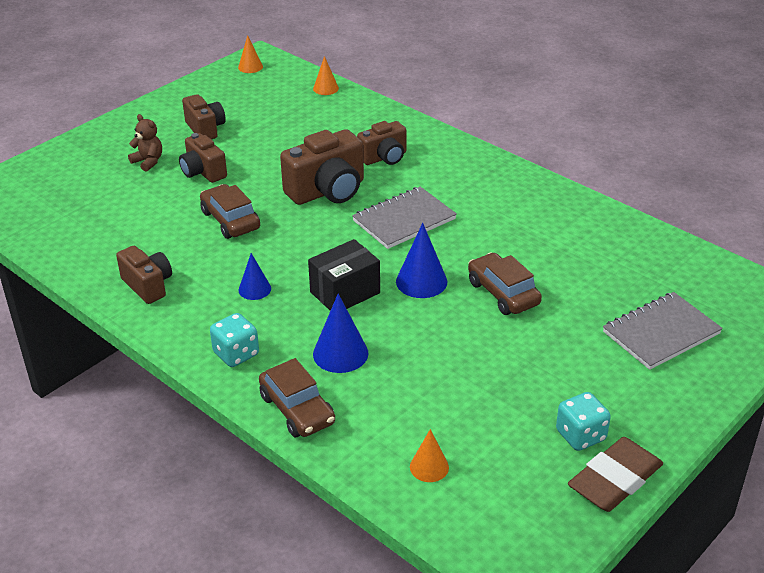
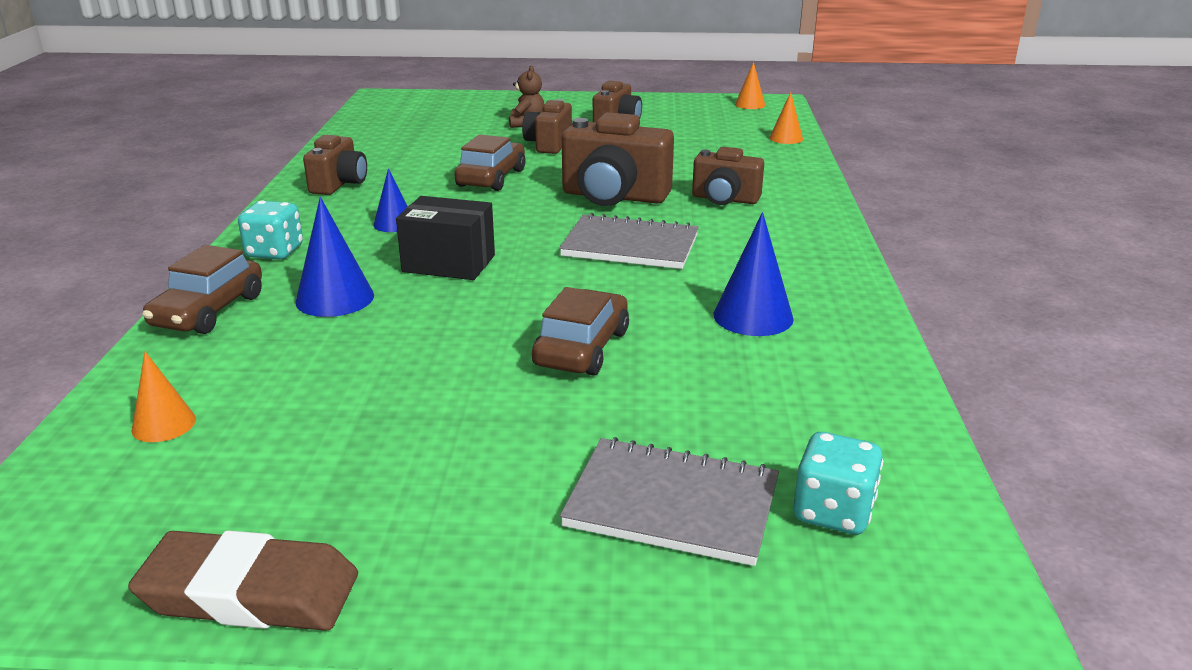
camera: 50 degrees right, 10 degrees down
blue cone [396,223,447,298] -> blue cone moved to [713,212,794,336]
turquoise dice [556,392,611,451] -> turquoise dice moved to [794,432,883,535]

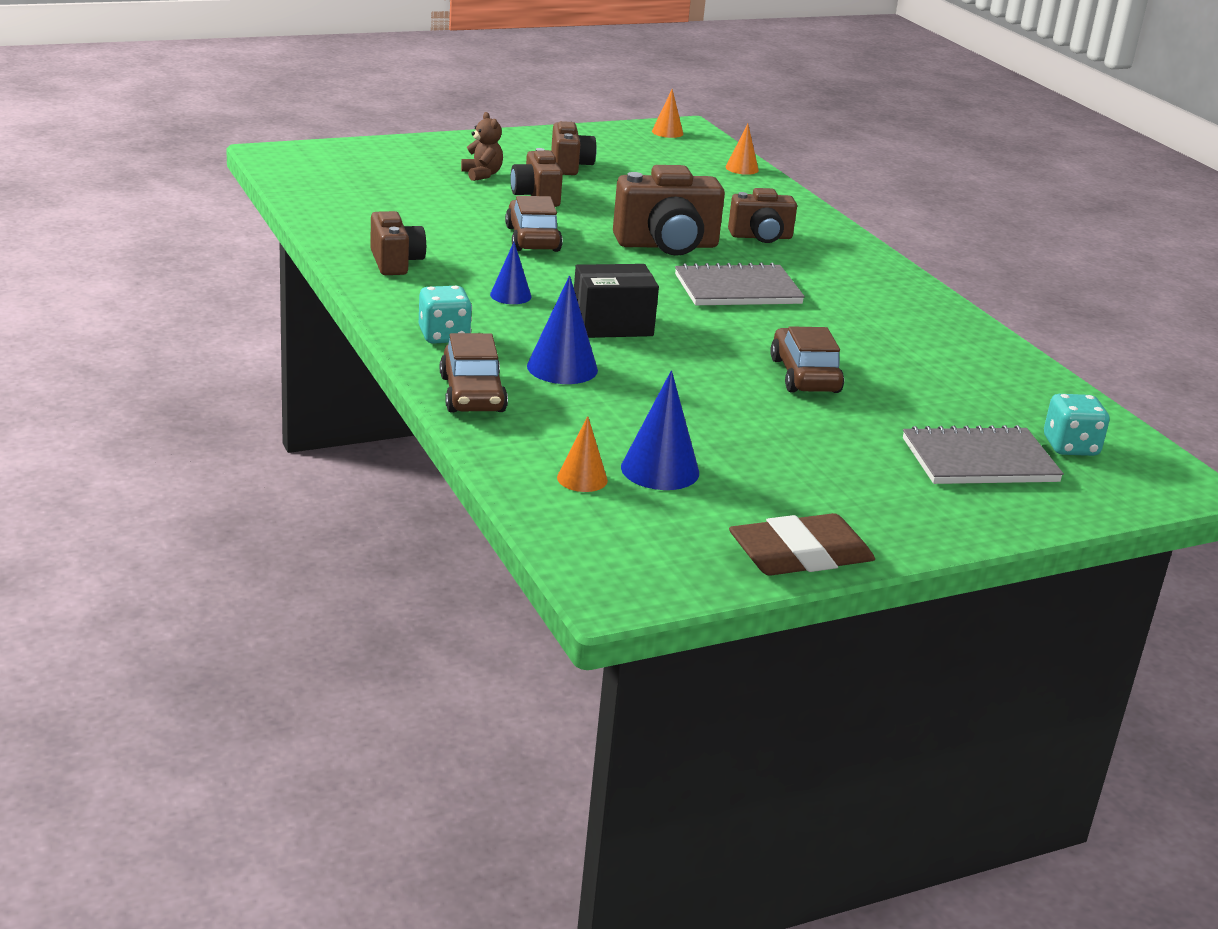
camera: 30 degrees left, 0 degrees up
blue cone [713,212,794,336] -> blue cone moved to [621,370,699,490]

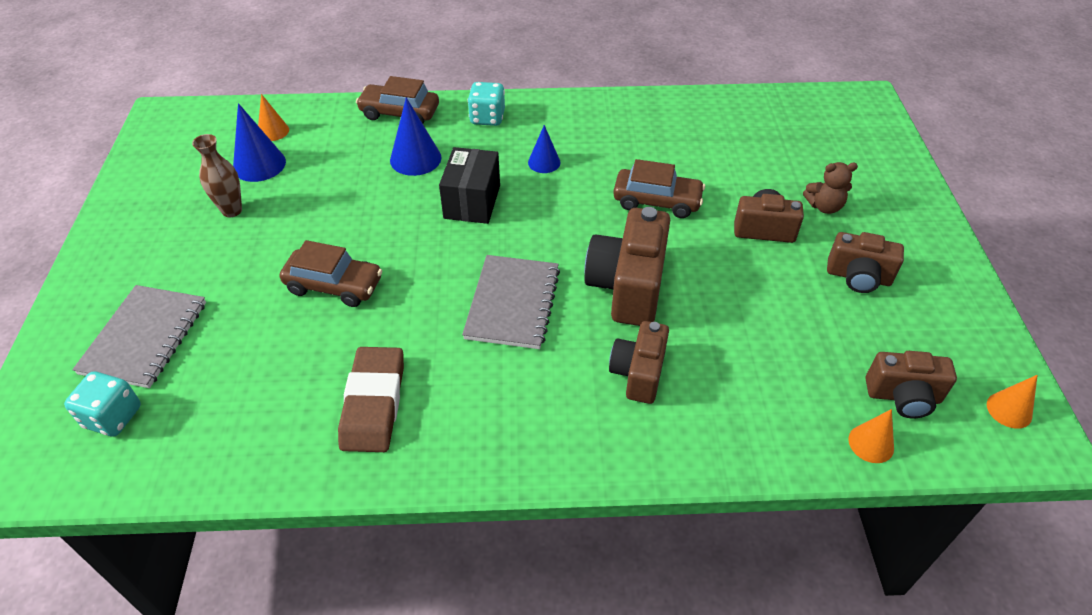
camera: 115 degrees right, 20 degrees up
brown camera [370,211,426,275] -> brown camera moved to [866,351,957,418]
brown eraser [729,513,875,576] -> brown eraser moved to [338,347,404,452]
none -> brown vase [192,134,242,217]

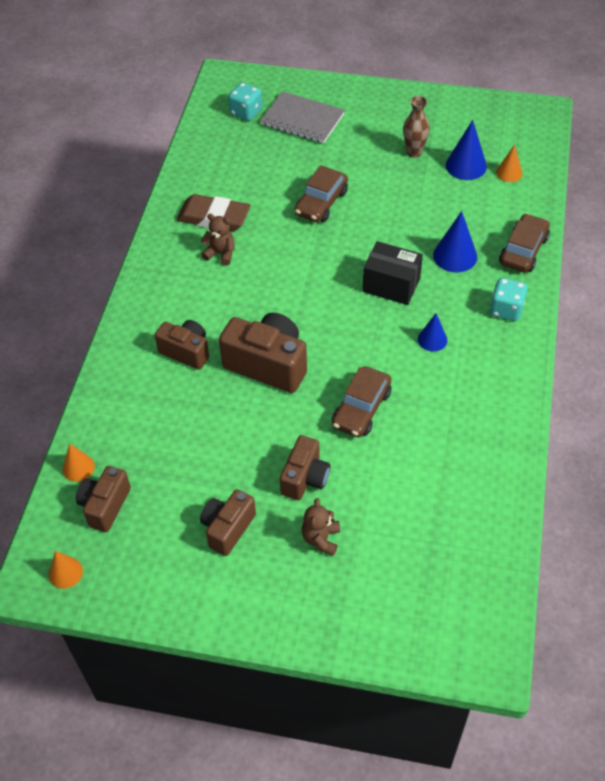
camera: 105 degrees right, 5 degrees up
grey notebook [462,255,560,349] -> none
none -> brown teddy bear [201,214,235,266]

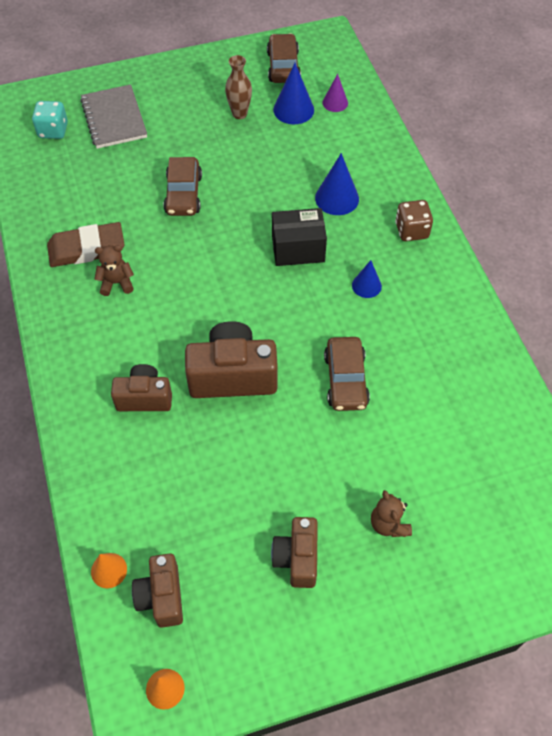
camera: 30 degrees left, 5 degrees up
grey notebook [260,91,345,143] -> grey notebook turned 75 degrees clockwise [80,84,147,149]
brown camera [280,435,331,500] -> none
turquoise dice [489,278,528,321] -> brown dice [395,200,433,241]
orange cone [496,145,523,182] -> purple cone [323,74,348,112]
brown car [499,213,550,272] -> brown car moved to [267,33,301,83]

